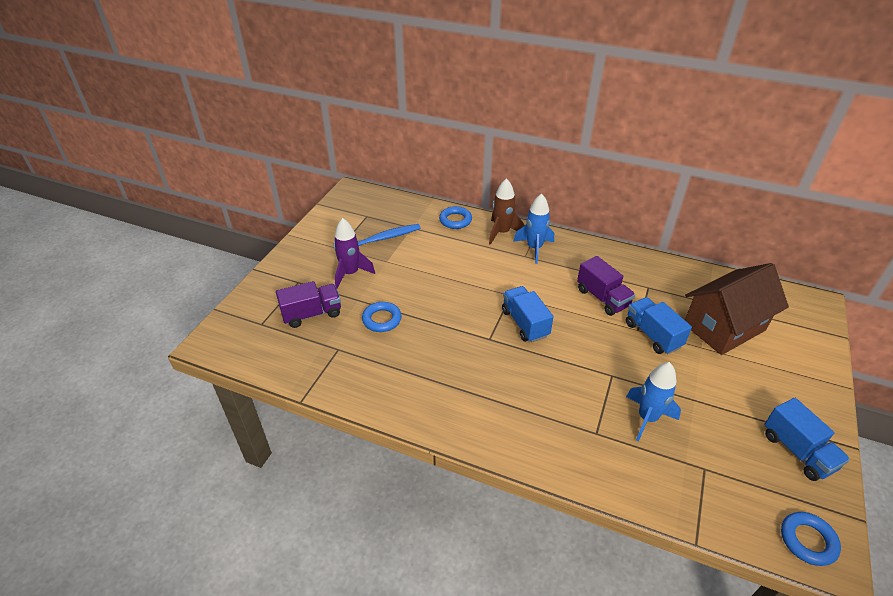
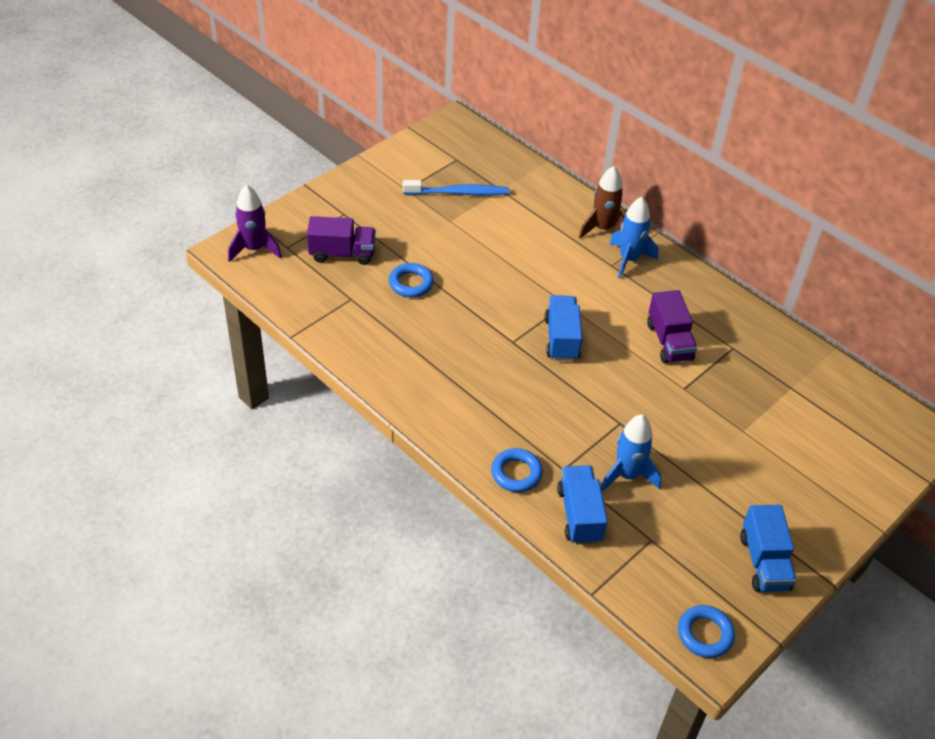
camera: 20 degrees right, 5 degrees up
purple rocket [334,218,375,288] -> purple rocket moved to [228,185,282,262]
blue ring [439,206,472,229] -> blue ring moved to [491,448,543,492]
blue truck [626,297,692,354] -> blue truck moved to [557,465,608,545]
brown house [685,263,789,355] -> none

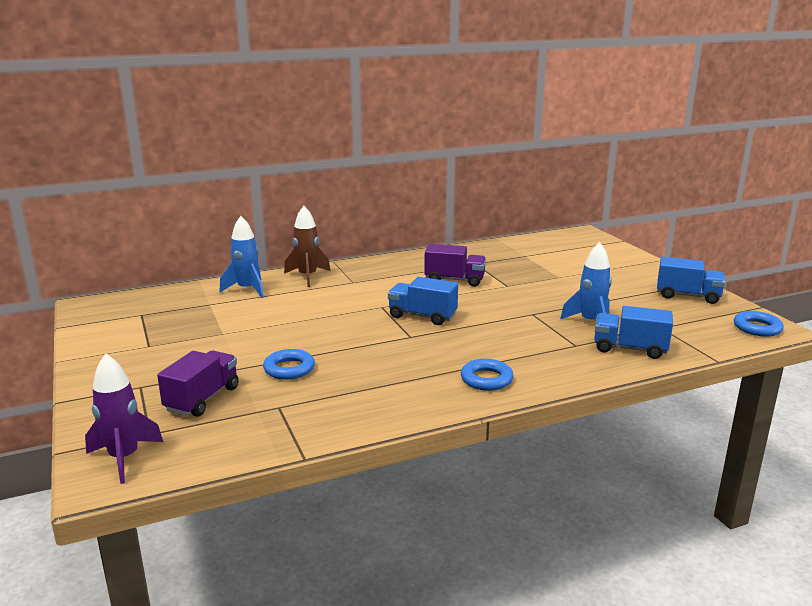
camera: 65 degrees left, 25 degrees down
blue toothbrush [403,180,509,195] -> none
blue ring [491,448,543,492] -> blue ring moved to [461,359,514,391]
blue rocket [609,197,659,278] -> blue rocket moved to [219,216,264,298]

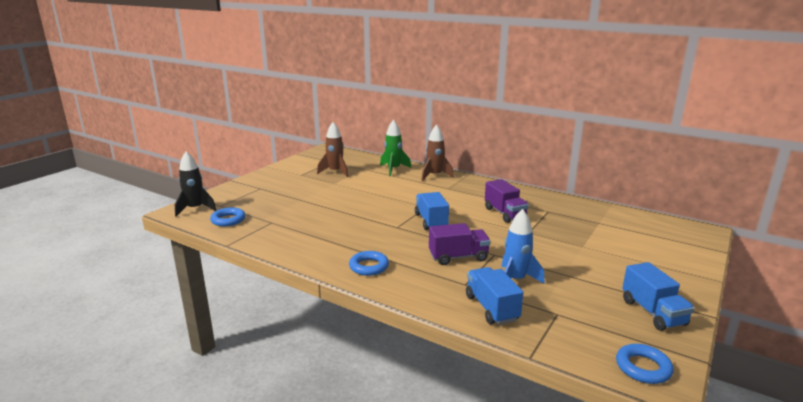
camera: 55 degrees right, 0 degrees up
purple rocket [85,354,163,484] -> black rocket [175,152,216,217]
purple truck [157,351,239,417] -> purple truck moved to [429,223,491,265]
blue rocket [219,216,264,298] -> green rocket [380,120,411,176]
blue ring [263,349,315,380] -> blue ring moved to [210,207,245,226]
none -> brown rocket [317,122,348,177]

